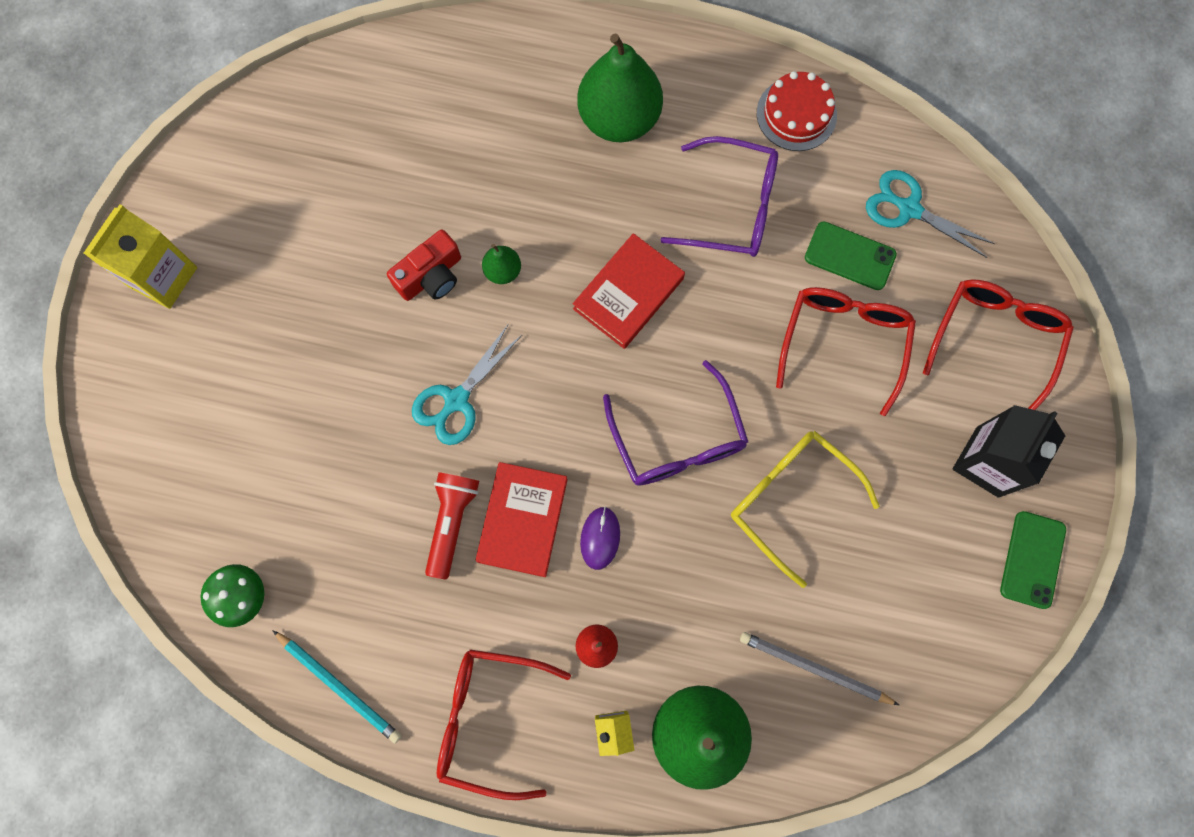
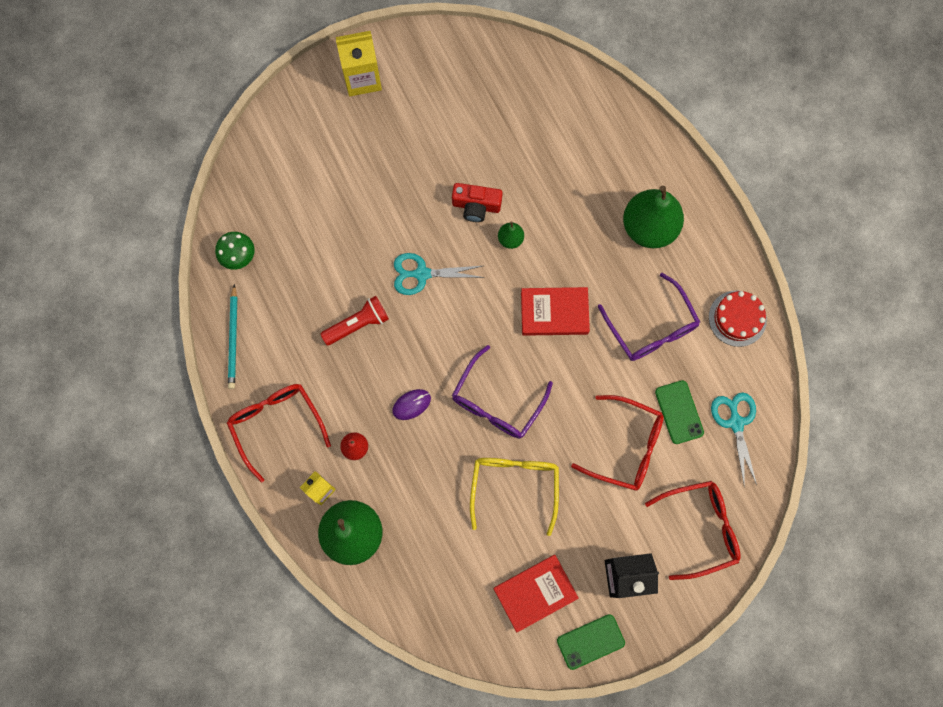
camera: 50 degrees right, 0 degrees up
red book [475,462,568,577] -> red book moved to [493,555,579,632]
grey pencil [740,632,899,705] -> none
red glasses [776,287,916,416] -> red glasses turned 45 degrees clockwise [571,395,664,491]

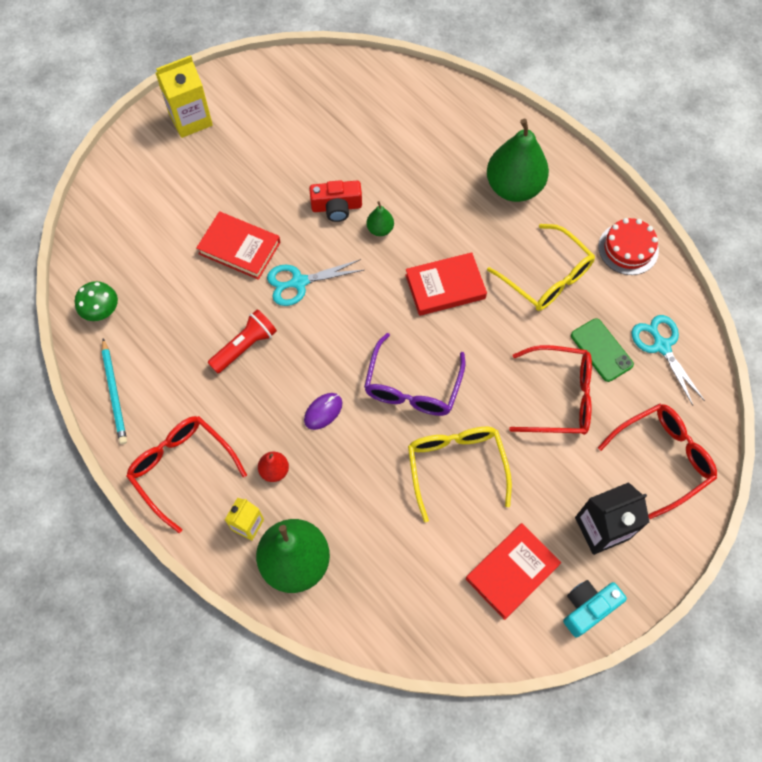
camera: 15 degrees left, 10 degrees down
green phone [557,614,625,670] -> turquoise camera [563,580,627,637]
purple glasses [598,273,700,361] -> yellow glasses [487,224,595,311]
none -> red book [196,212,281,280]

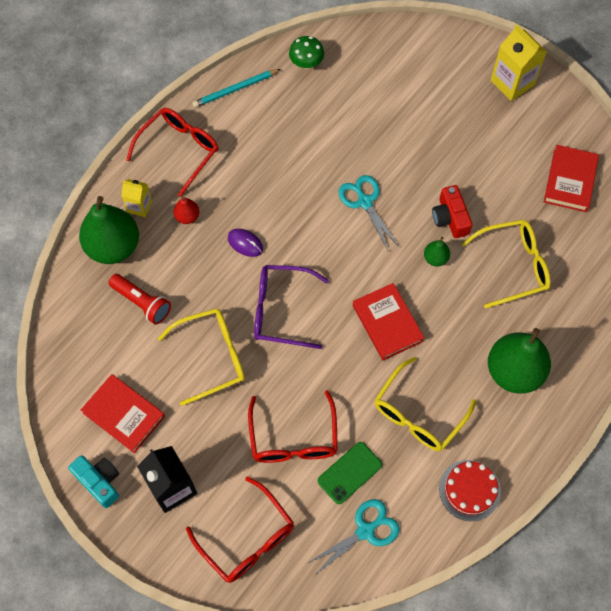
camera: 80 degrees right, 0 degrees up
red book [196,212,281,280] -> red book moved to [544,145,599,212]
red flashlight [208,309,277,374] -> red flashlight moved to [109,274,171,325]
none -> yellow glasses [462,220,551,308]

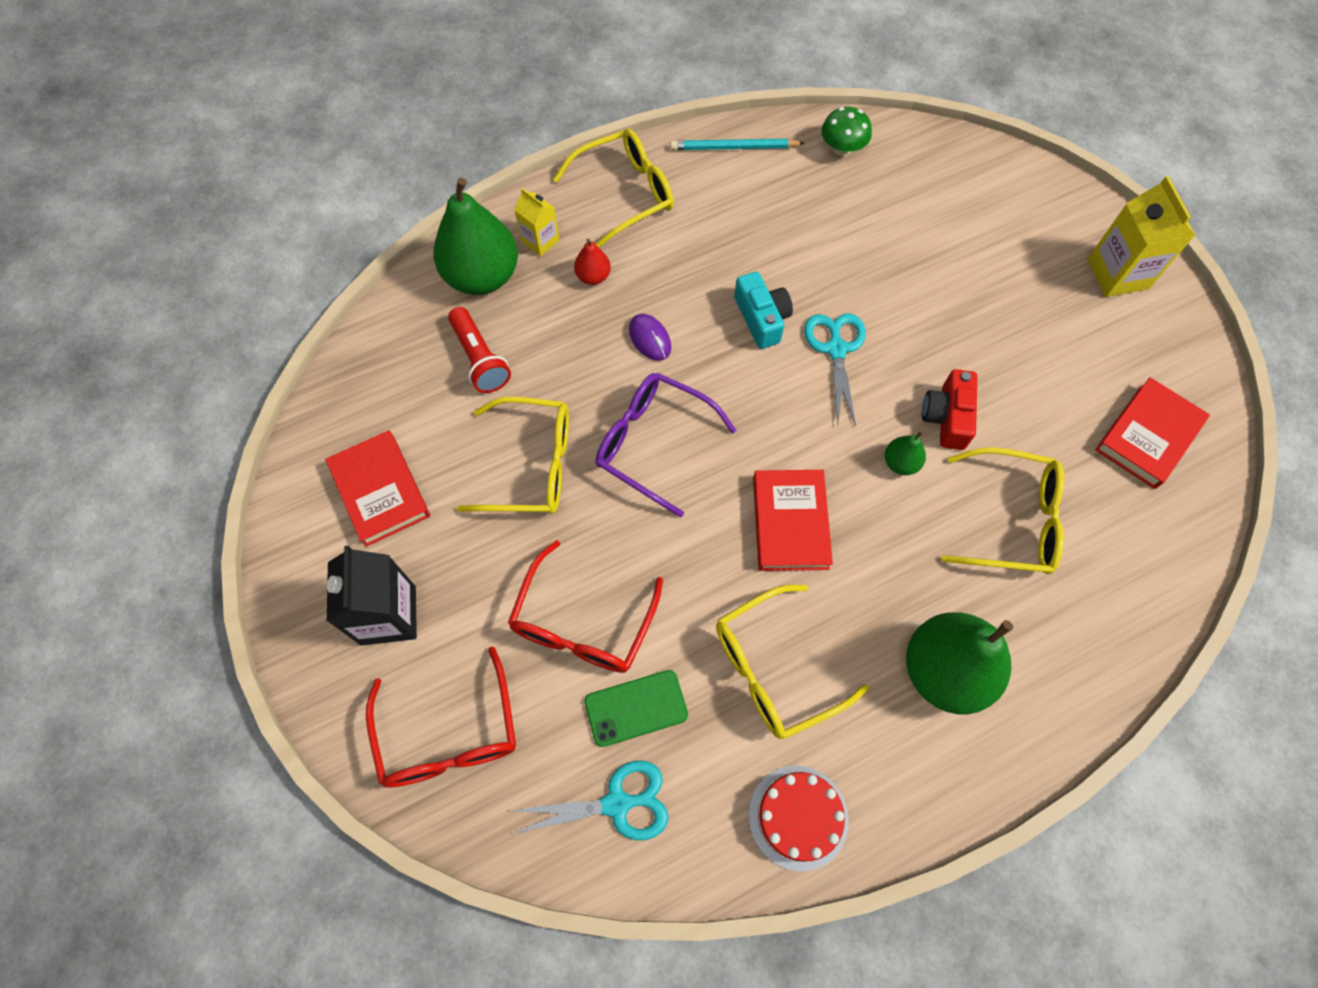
camera: 25 degrees right, 0 degrees up
turquoise camera [68,455,119,508] -> turquoise camera moved to [734,272,793,349]
red glasses [126,108,219,197] -> yellow glasses [553,129,674,248]

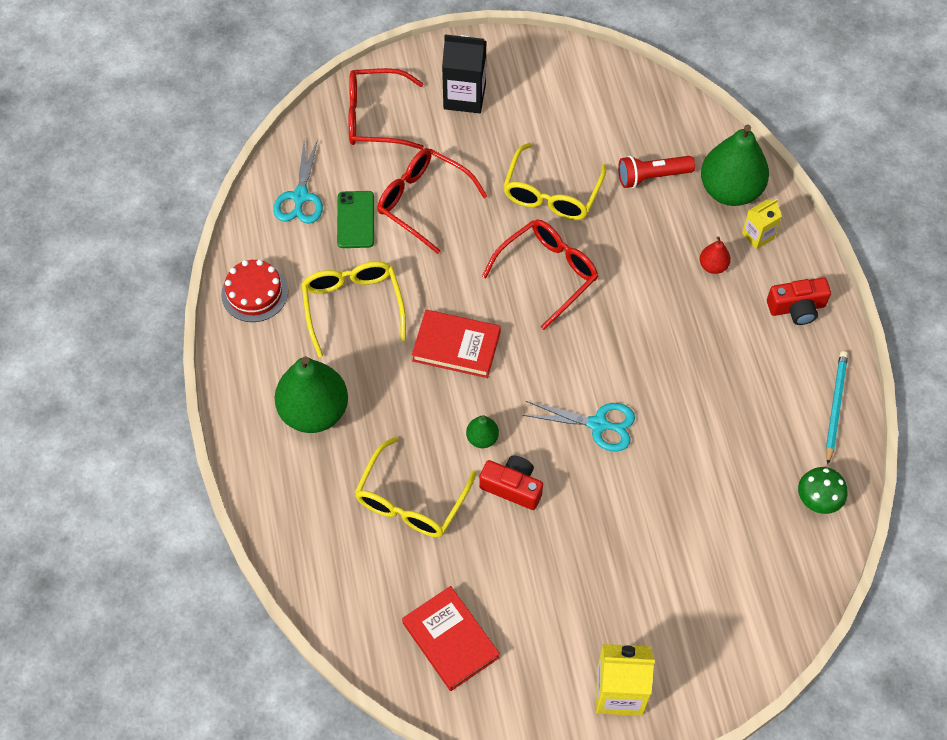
camera: 105 degrees right, 5 degrees down
red book [325,430,430,547] -> none
yellow glasses [553,129,674,248] -> red camera [767,277,831,325]
purple glasses [596,373,736,517] -> red glasses [482,219,598,330]
purple mouse [629,314,671,361] -> none
turquoise camera [734,272,793,349] -> none

